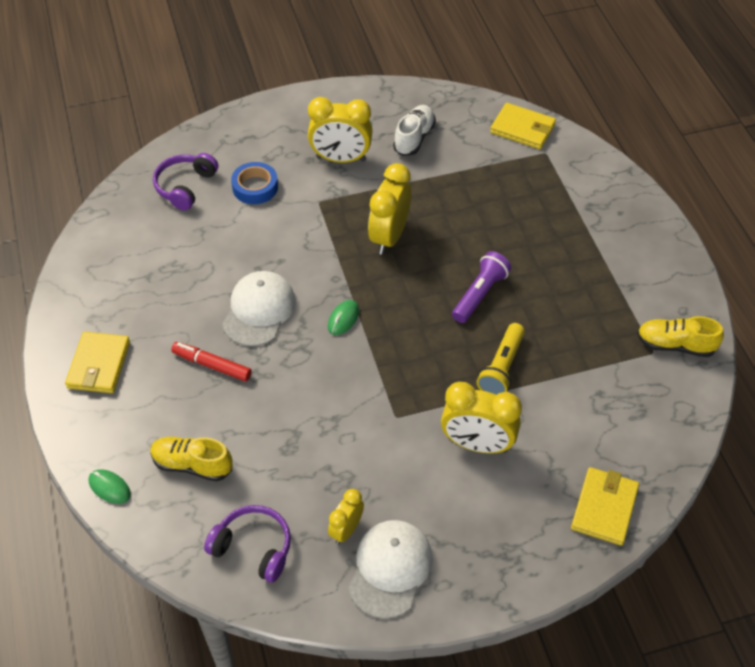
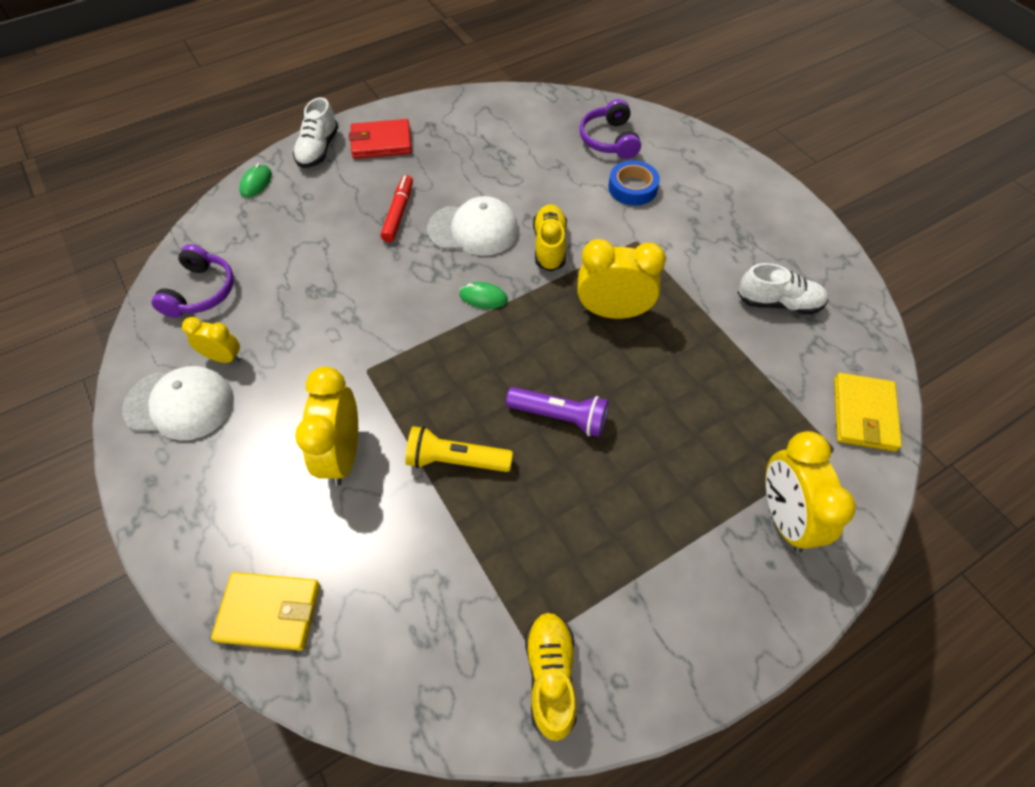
camera: 75 degrees right, 5 degrees up
yellow wallet [65,332,130,393] -> red wallet [349,119,412,159]
yellow shoe [150,437,233,481] -> yellow shoe moved to [533,204,567,272]
purple headphones [153,153,218,211] -> purple headphones turned 105 degrees counterclockwise [580,99,641,159]
yellow clock [308,97,373,163] -> yellow clock moved to [766,431,856,552]
none -> white shoe [293,97,338,168]

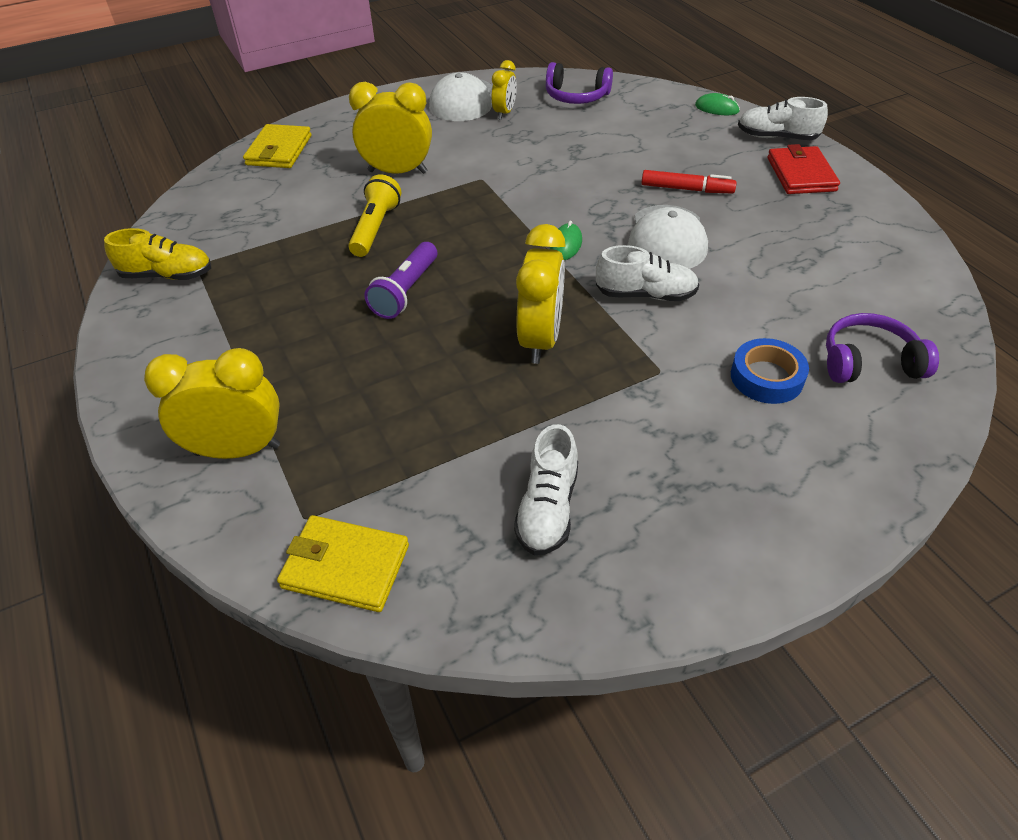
camera: 95 degrees right, 10 degrees down
yellow shoe [533,204,567,272] -> white shoe [596,245,699,301]

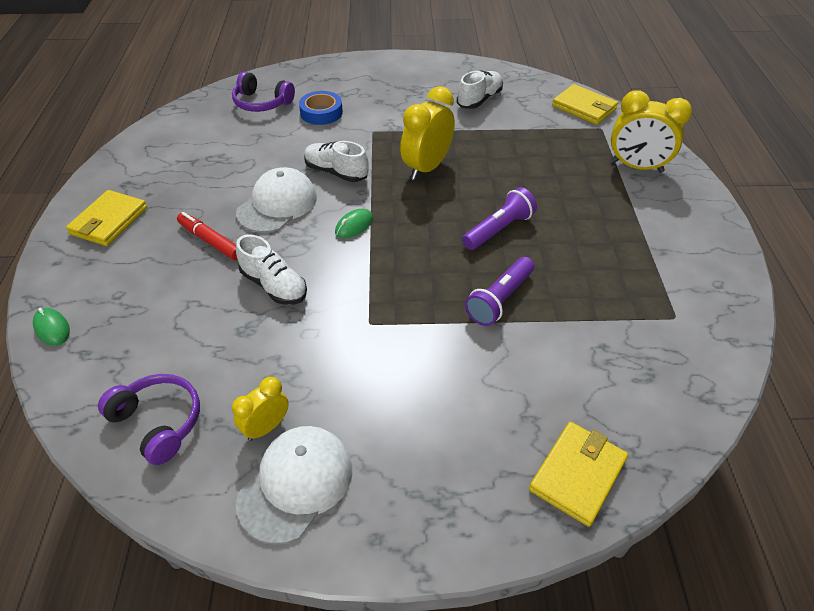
camera: 155 degrees left, 0 degrees up
yellow shoe [104,228,211,280] -> none
yellow flashlight [348,174,401,257] -> purple flashlight [465,257,534,326]
yellow clock [349,82,432,174] -> none
white shoe [738,97,828,140] -> white shoe moved to [236,234,307,305]
red wallet [768,144,840,194] -> yellow wallet [66,190,147,246]

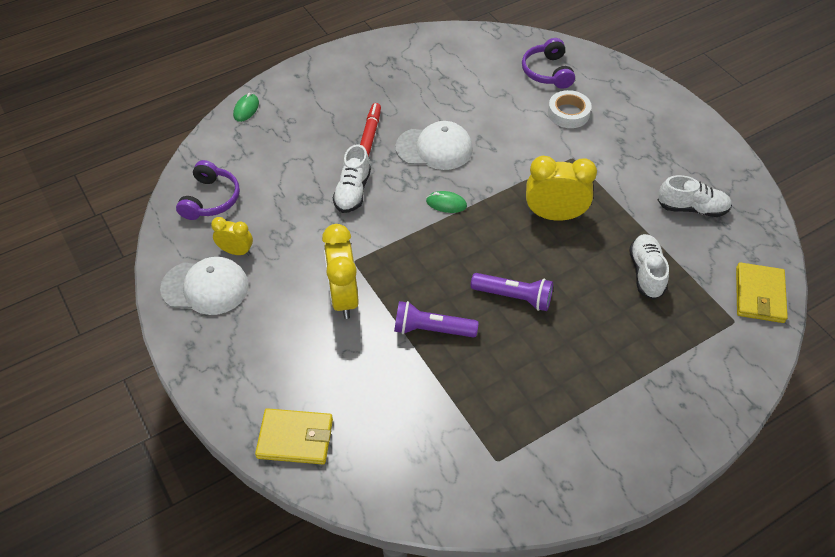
camera: 60 degrees right, 5 degrees up
yellow wallet [66,190,147,246] -> none
blue tape [299,91,343,125] -> white tape [548,90,592,128]
white shoe [304,141,369,182] -> white shoe moved to [629,234,669,299]
yellow clock [611,90,692,173] -> yellow clock moved to [322,224,359,319]

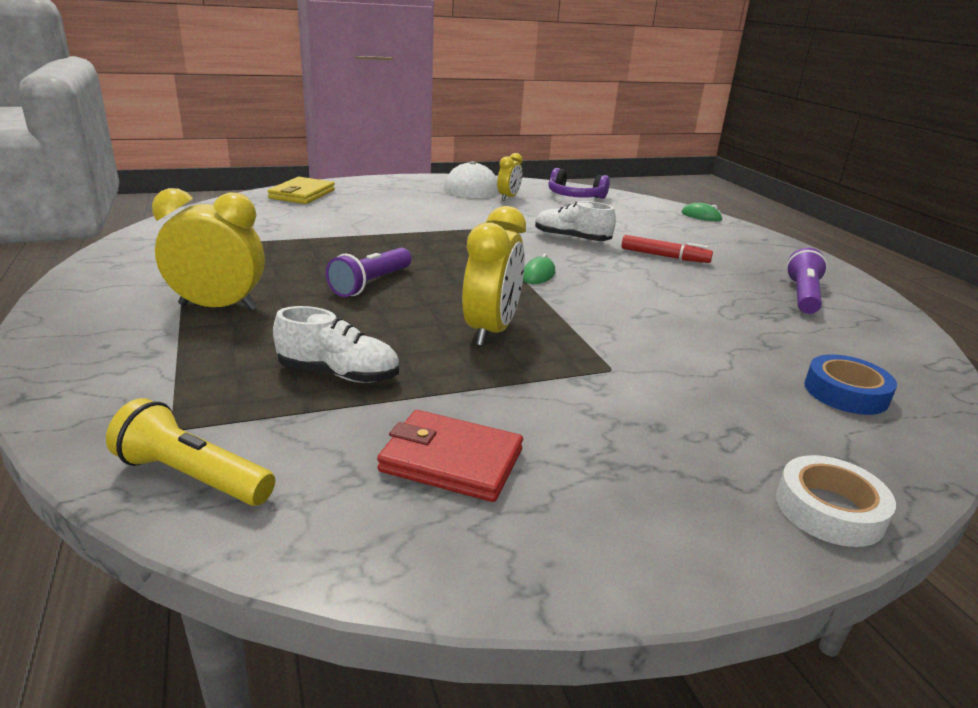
camera: 100 degrees right, 25 degrees down
yellow clock [322,224,359,319] -> yellow clock moved to [152,188,265,310]
purple flashlight [394,301,478,338] -> purple flashlight moved to [786,248,828,314]
white cap [395,121,473,170] -> none
purple headphones [522,38,575,89] -> blue tape [804,354,897,415]
white tape [548,90,592,128] -> white tape moved to [776,455,896,547]
white shoe [658,175,732,217] -> red wallet [377,410,523,502]
yellow wallet [736,262,788,323] -> yellow flashlight [106,398,275,506]

